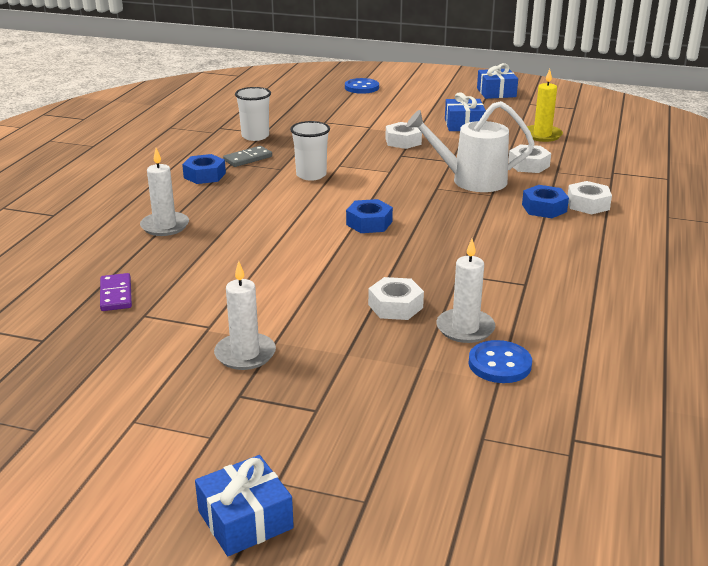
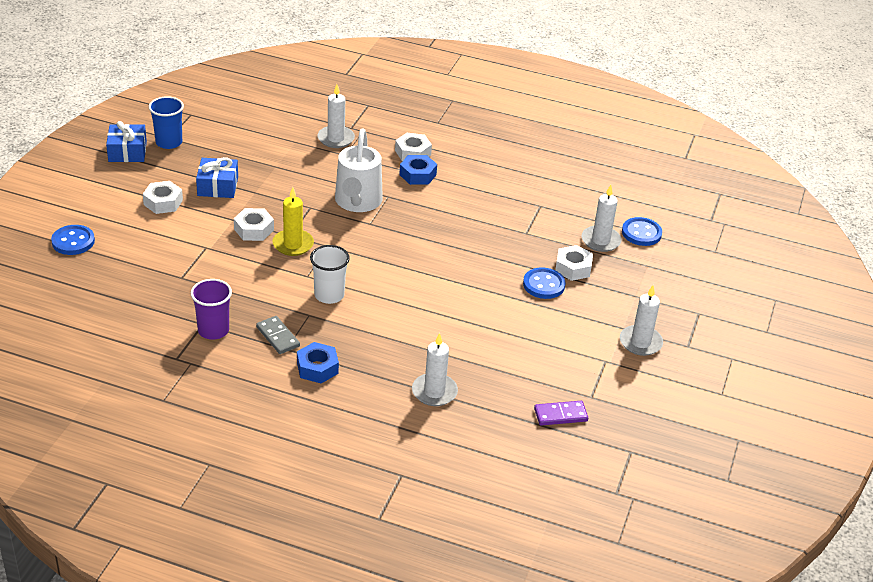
camera: 90 degrees left, 10 degrees up
blue gift [195,455,294,556] -> none
white cup [235,87,271,141] -> purple cup [191,279,232,340]
blue nut [346,199,393,233] -> none
white nut [508,144,551,173] -> white nut moved to [143,181,183,214]
yellow candle [527,69,563,142] -> yellow candle moved to [272,187,314,256]
none -> blue cup [149,96,184,149]
none -> white candle [317,84,355,148]
none -> blue button [523,268,566,299]

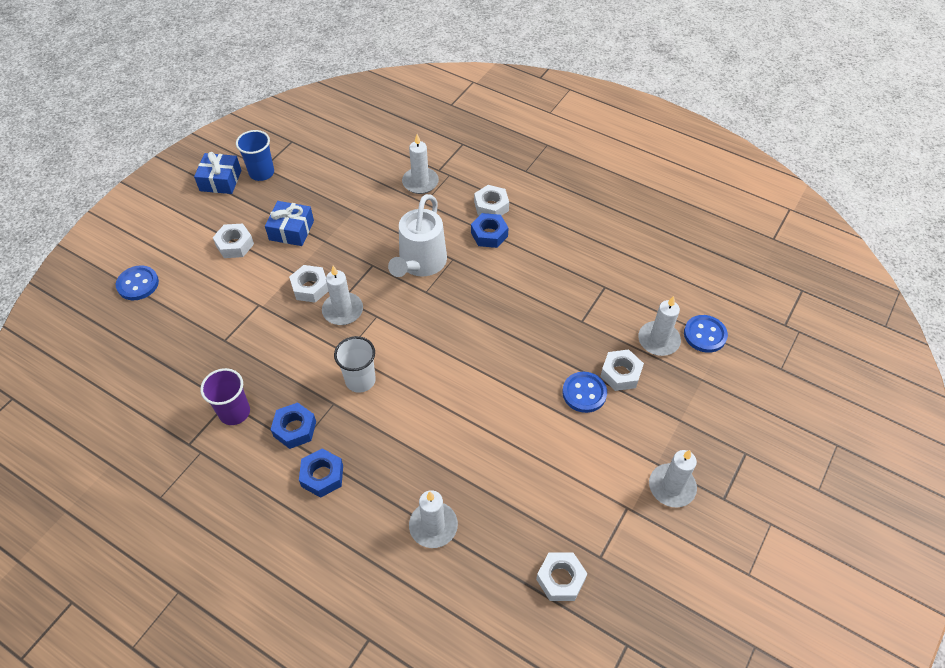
camera: 15 degrees right, 15 degrees up
grey domino [256,316,300,354] -> blue nut [270,402,316,449]
yellow candle [272,187,314,256] -> white candle [322,266,363,325]
purple domino [534,401,588,426] -> white nut [536,552,587,601]

